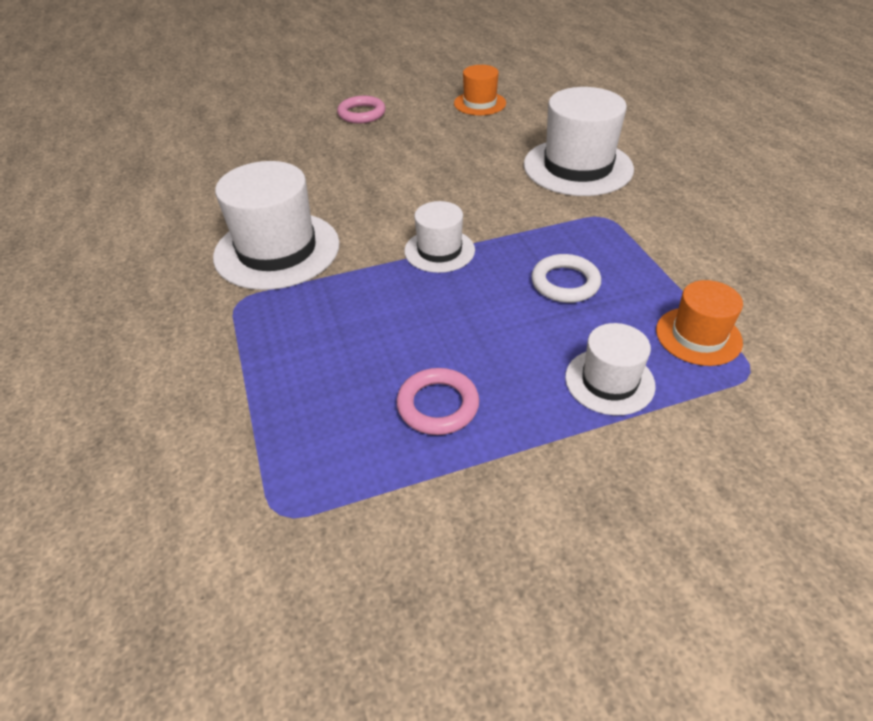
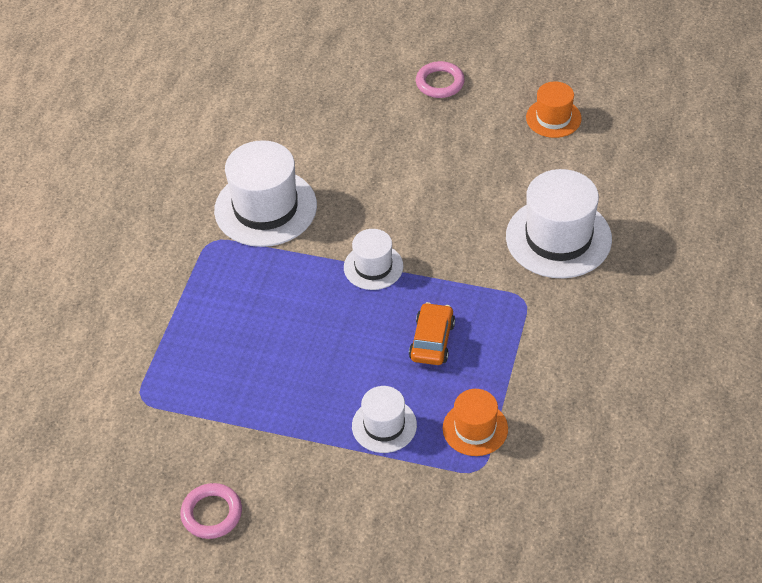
camera: 35 degrees right, 5 degrees up
pink ring [397,368,479,435] -> pink ring moved to [180,483,242,539]
white ring [531,254,601,303] -> orange car [409,302,455,365]

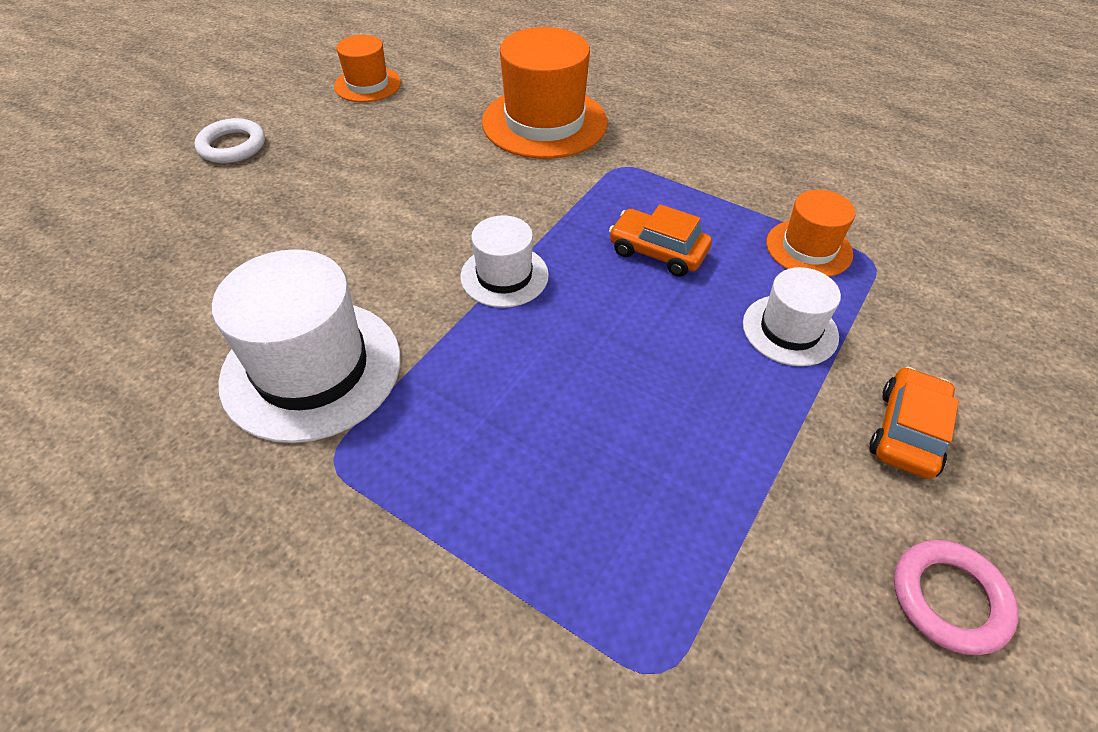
camera: 75 degrees left, 0 degrees up
pink ring [416,61,465,98] -> white ring [195,118,265,163]
white hat [506,169,612,278] -> orange hat [482,27,608,159]
none -> orange car [870,367,959,479]

